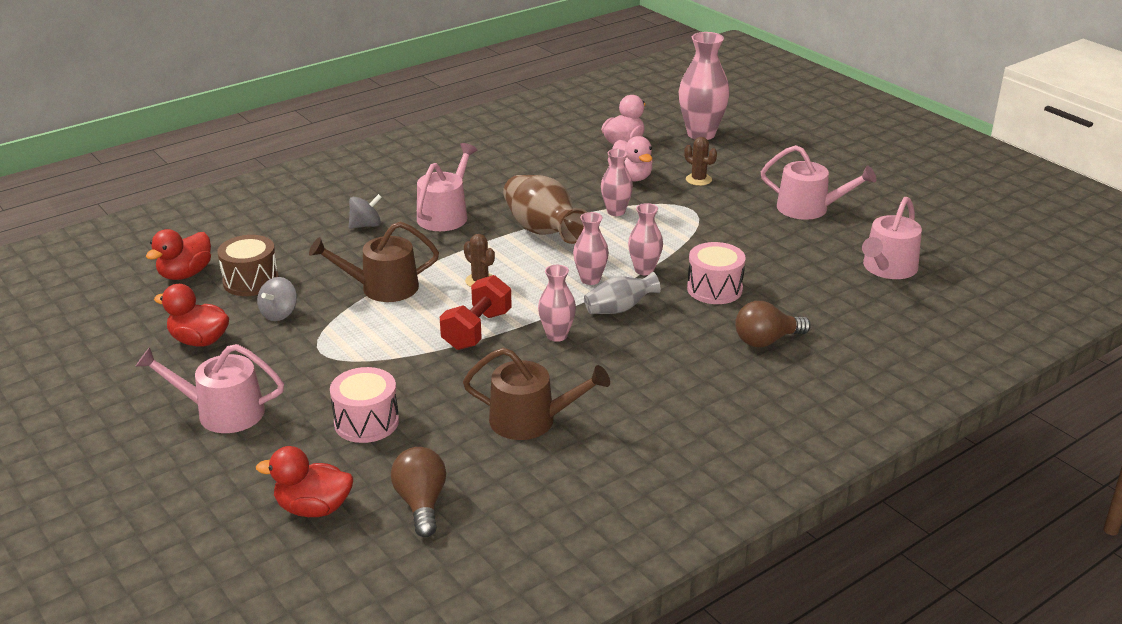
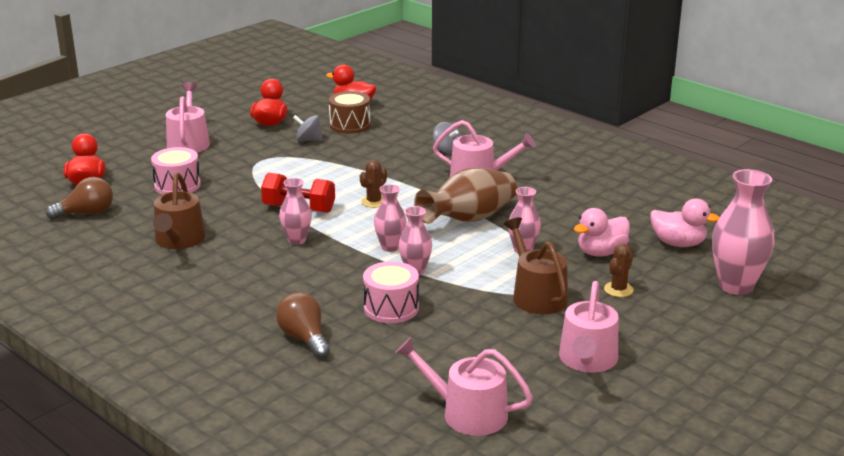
camera: 80 degrees right, 5 degrees down
brown watering can [309,222,439,302] -> brown watering can moved to [504,217,568,314]
grey vase [584,272,661,314] -> none

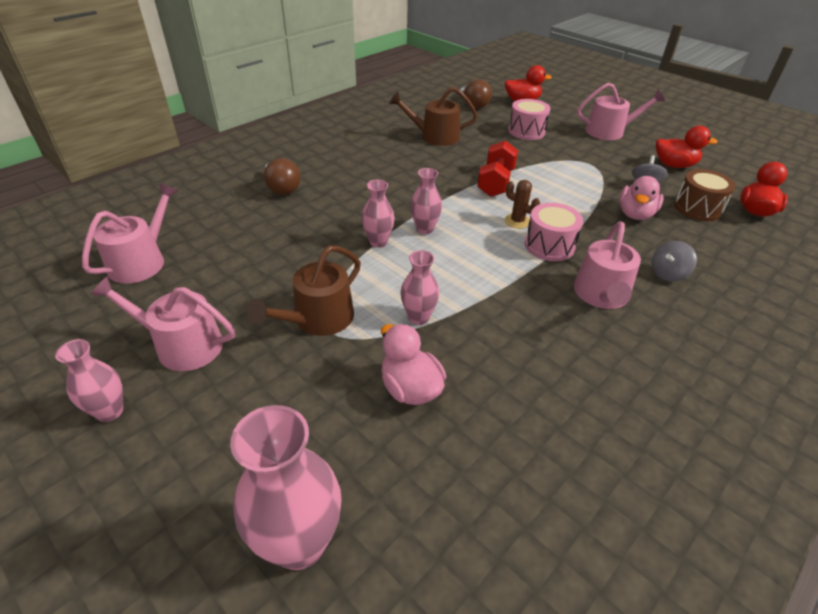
camera: 90 degrees right, 15 degrees up
brown light bulb [276,292,330,358] -> brown light bulb turned 90 degrees clockwise [264,158,301,195]
pink vase [279,178,312,245] -> pink vase moved to [55,339,123,422]
pink drum [363,261,419,323] -> pink drum moved to [525,203,583,261]
brown vase [414,168,517,224] -> none
brown watering can [504,217,568,314] -> brown watering can turned 150 degrees clockwise [247,245,361,336]
brown cactus [604,243,634,297] -> none
pink duck [650,199,720,247] -> pink duck moved to [619,176,664,220]

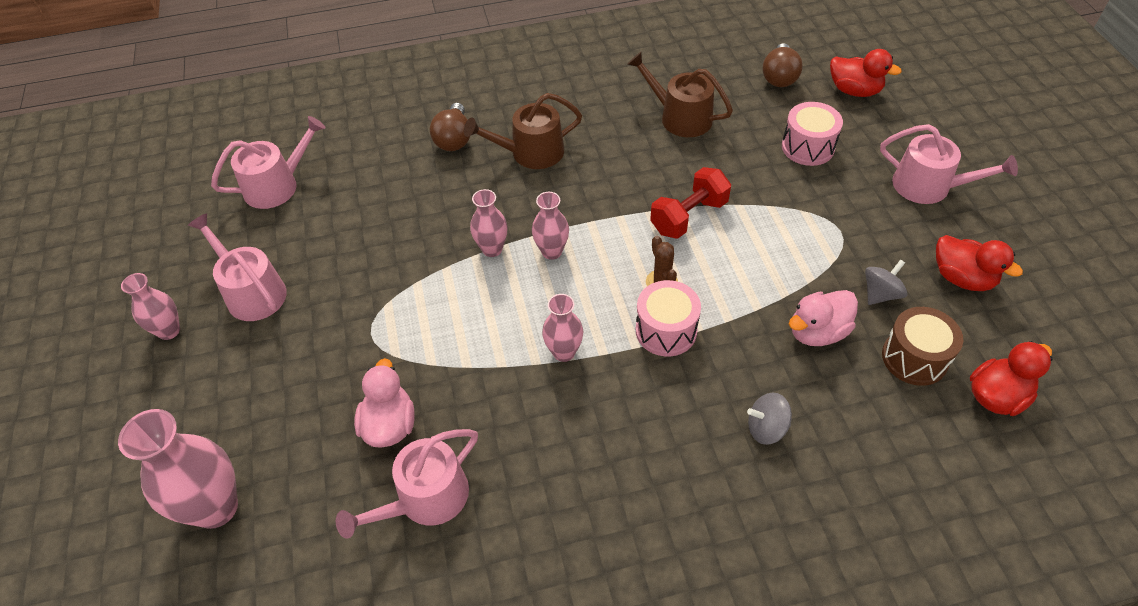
camera: 35 degrees right, 10 degrees up
brown watering can [247,245,361,336] -> brown watering can moved to [464,93,582,169]
pink vase [401,250,439,325] -> pink vase moved to [542,294,583,362]
pink watering can [574,221,641,309] -> pink watering can moved to [336,429,478,539]

